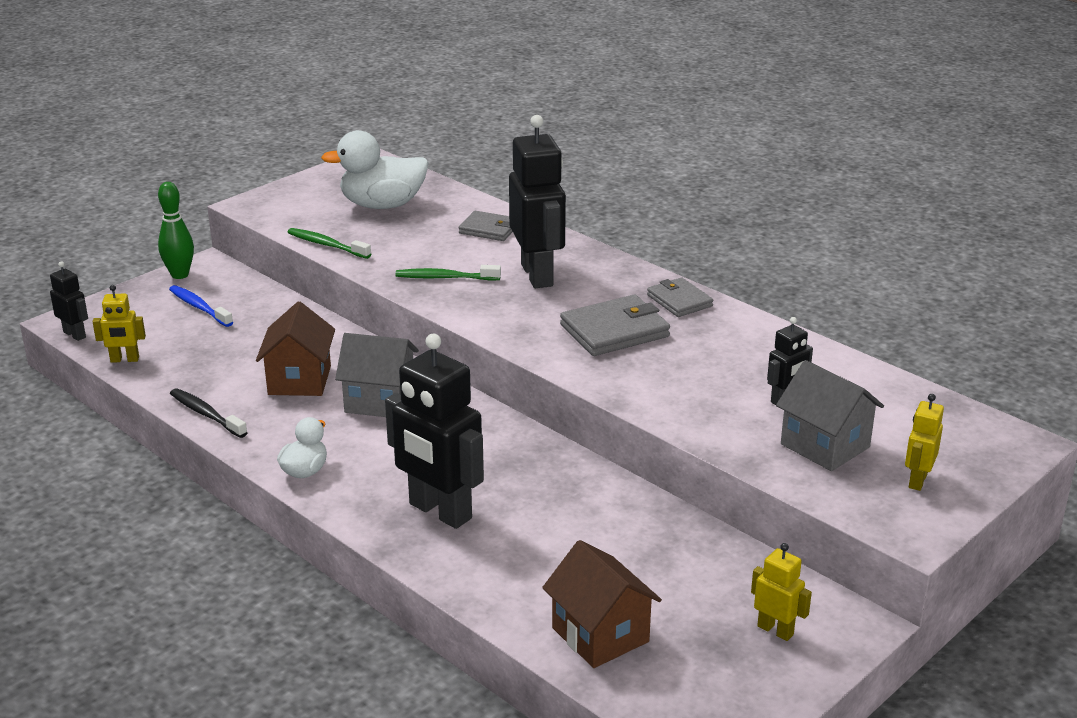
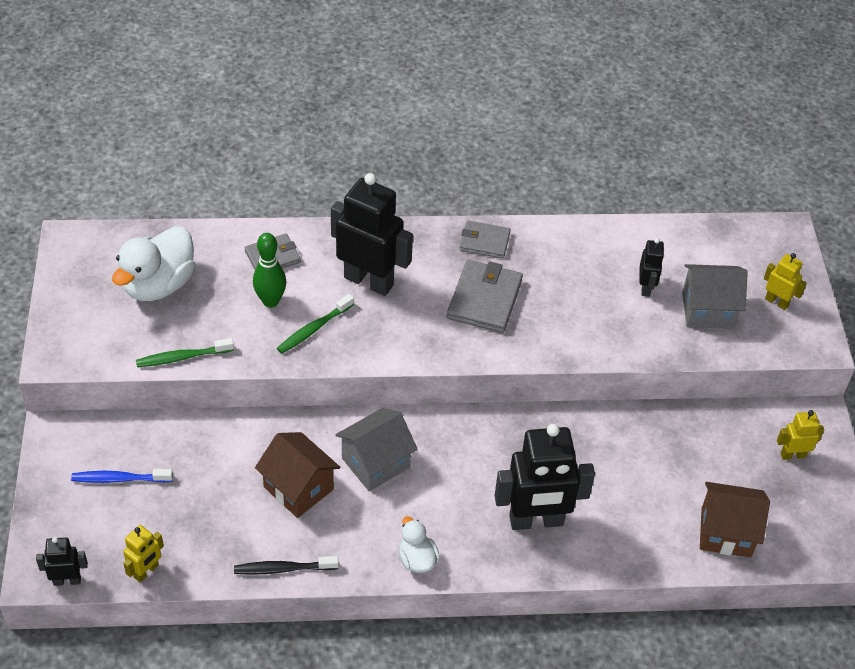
camera: 50 degrees left, 20 degrees up
green bowling pin [158,182,194,279] -> green bowling pin moved to [253,233,286,308]
yellow robot [905,394,944,491] -> yellow robot turned 150 degrees clockwise [764,253,807,310]

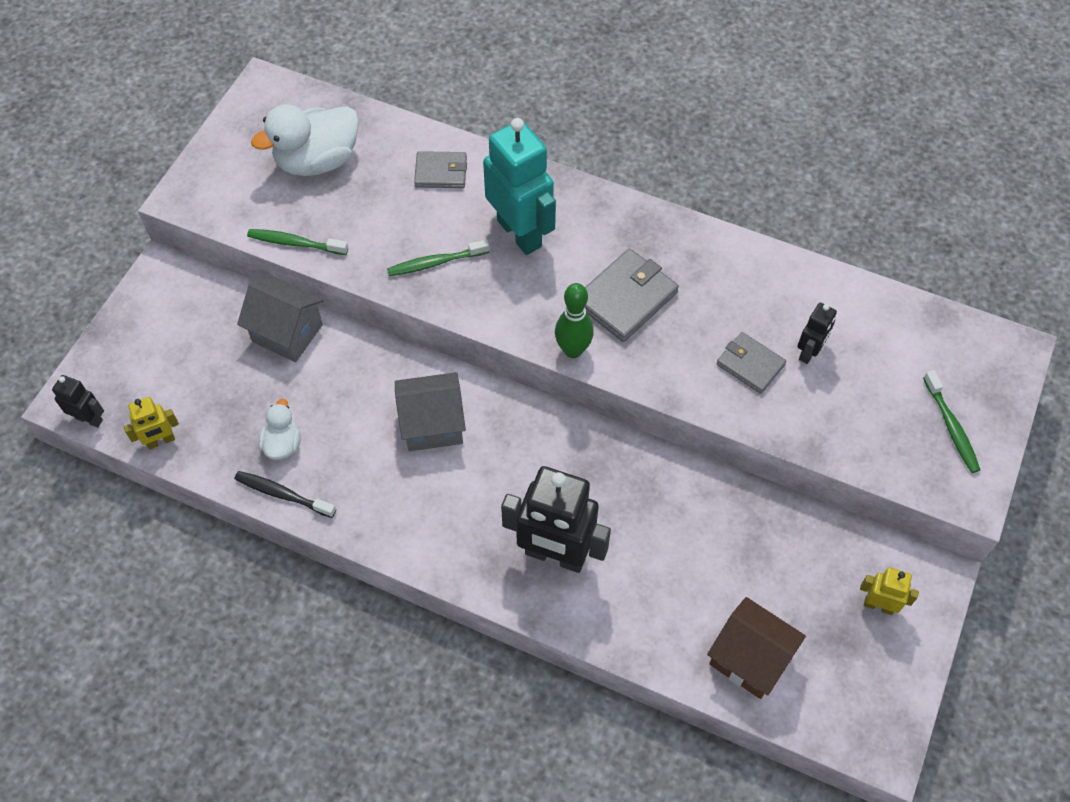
camera: 30 degrees right, 10 degrees up
blue toothbrush [71,469,173,483] -> none
green bowling pin [253,233,286,308] -> green bowling pin moved to [555,283,594,358]
brown house [255,432,340,518] -> none
black robot [331,173,413,296] -> turquoise robot [483,118,556,255]
white duck [399,517,440,573] -> white duck moved to [259,398,301,460]
grey wallet [460,220,511,259] -> grey wallet moved to [716,332,786,394]
grey house [682,264,748,329] -> grey house moved to [237,277,324,362]
yellow robot [764,253,807,310] -> green toothbrush [923,370,980,473]

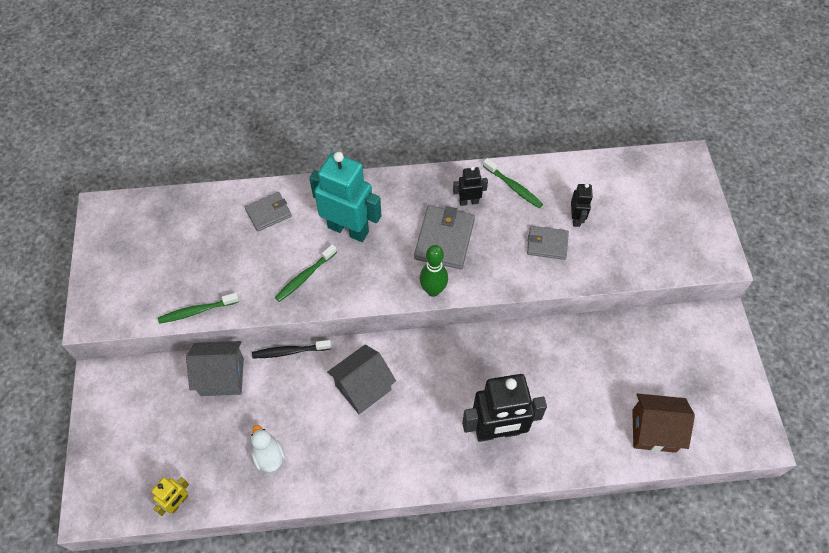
camera: 30 degrees left, 0 degrees up
black robot [52,375,104,428] -> black robot moved to [453,166,488,206]
black toothbrush [234,471,336,518] -> black toothbrush moved to [252,340,331,358]
white duck [251,105,359,176] -> none
yellow robot [860,567,919,615] -> none
green toothbrush [923,370,980,473] -> green toothbrush moved to [483,158,543,208]

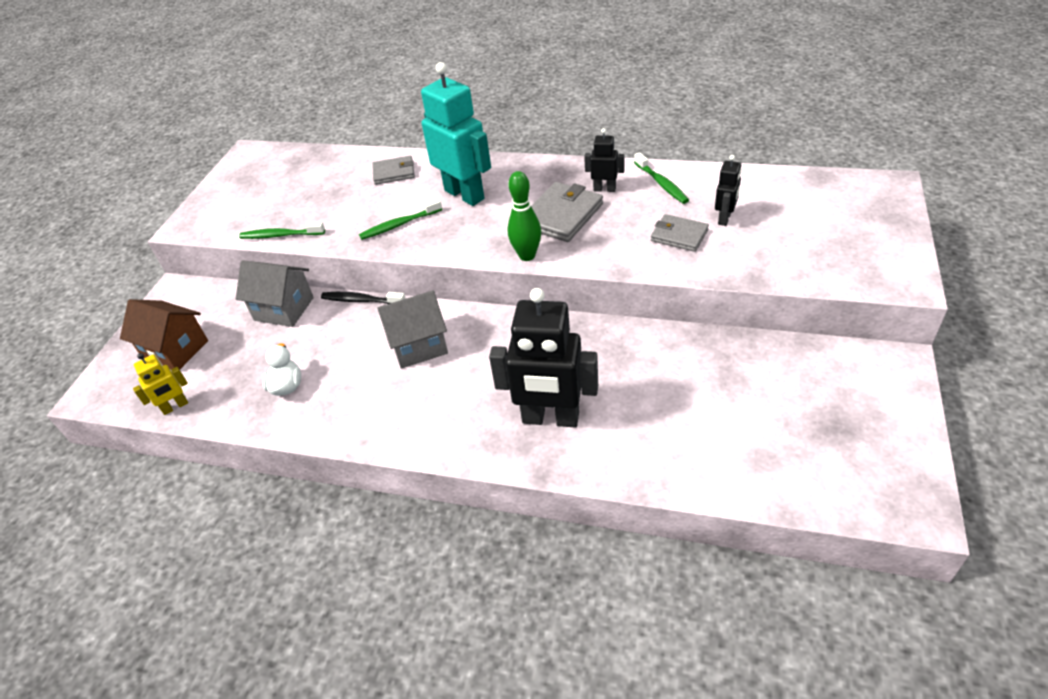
camera: 25 degrees right, 15 degrees down
brown house [632,394,695,453] -> brown house moved to [120,299,208,370]

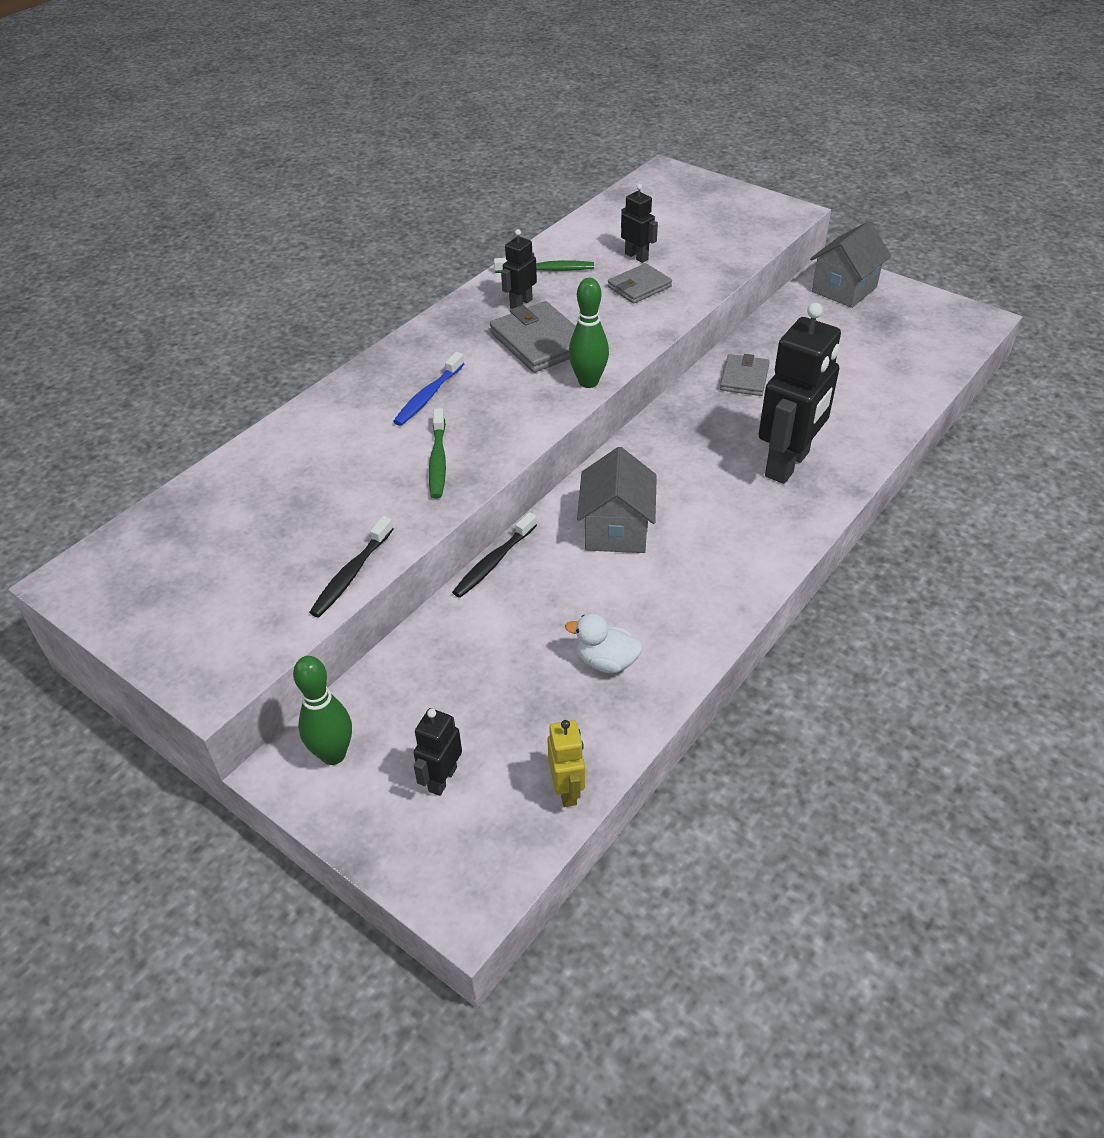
camera: 70 degrees left, 0 degrees up
brown house [120,299,208,370] -> black robot [413,708,462,796]
grey house [236,260,314,327] -> grey house moved to [810,221,891,308]
green toothbrush [239,222,325,239] -> black toothbrush [309,516,394,617]
grey wallet [372,156,415,185] -> grey wallet moved to [720,354,770,396]
turquoise robot [421,62,491,206] -> blue toothbrush [393,352,464,426]
none -> green bowling pin [293,656,352,765]

